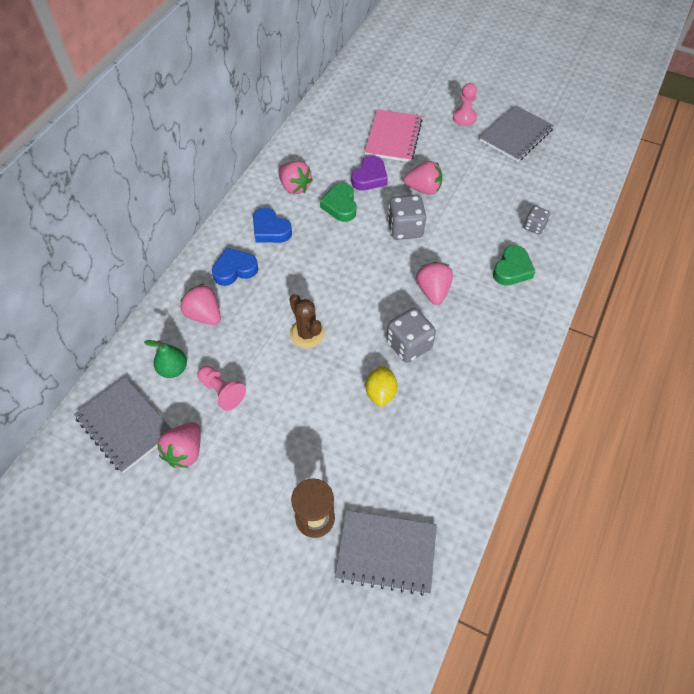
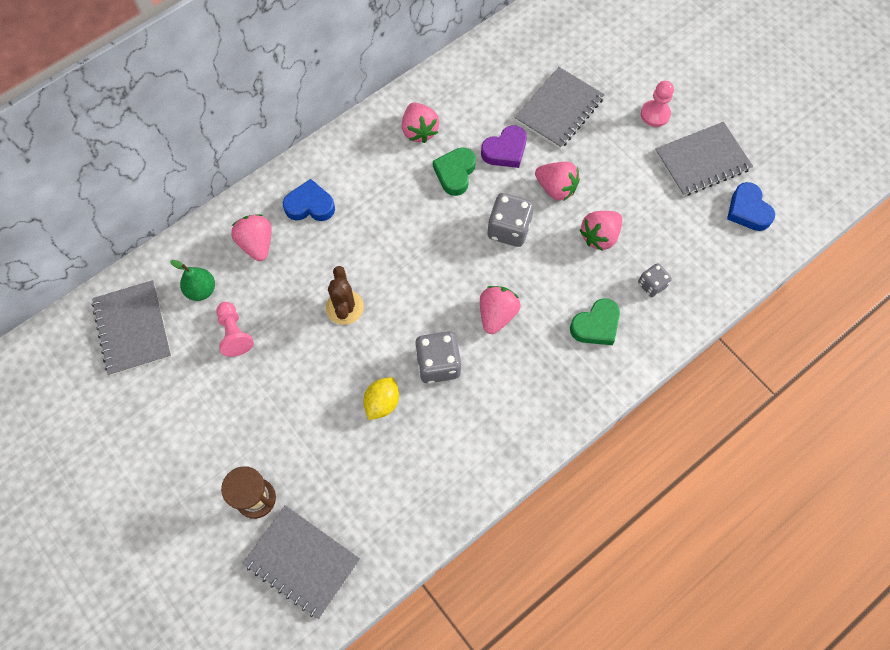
camera: 25 degrees right, 10 degrees up
pink strawberry [157,422,200,468] -> pink strawberry moved to [580,211,622,251]
blue heart [253,208,292,243] -> blue heart moved to [727,182,775,231]
pink notebook [365,109,423,162] -> grey notebook [515,67,605,149]

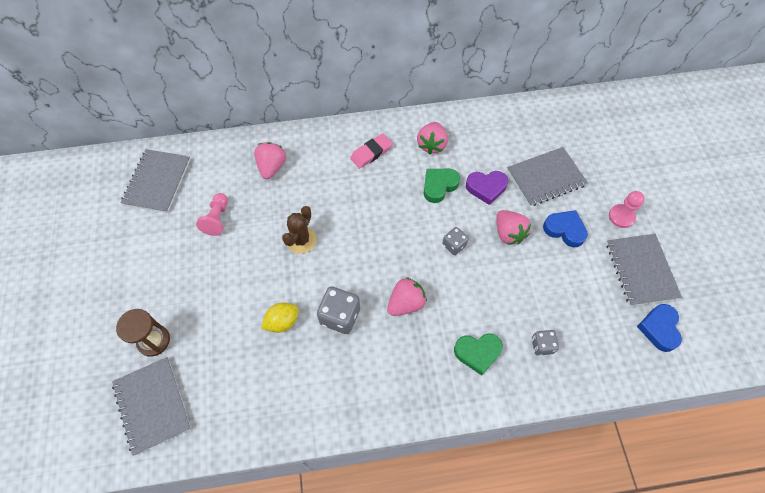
camera: 30 degrees right, 5 degrees down
green pear [170,260,215,301] -> none
blue heart [283,179,335,221] -> blue heart moved to [543,210,588,247]
grey dice [487,193,534,247] -> grey dice [442,227,469,255], size x0.59
pink strawberry [580,211,622,251] -> none
grey notebook [655,122,753,197] -> grey notebook turned 75 degrees clockwise [606,234,682,306]
none -> pink eraser [350,134,393,169]

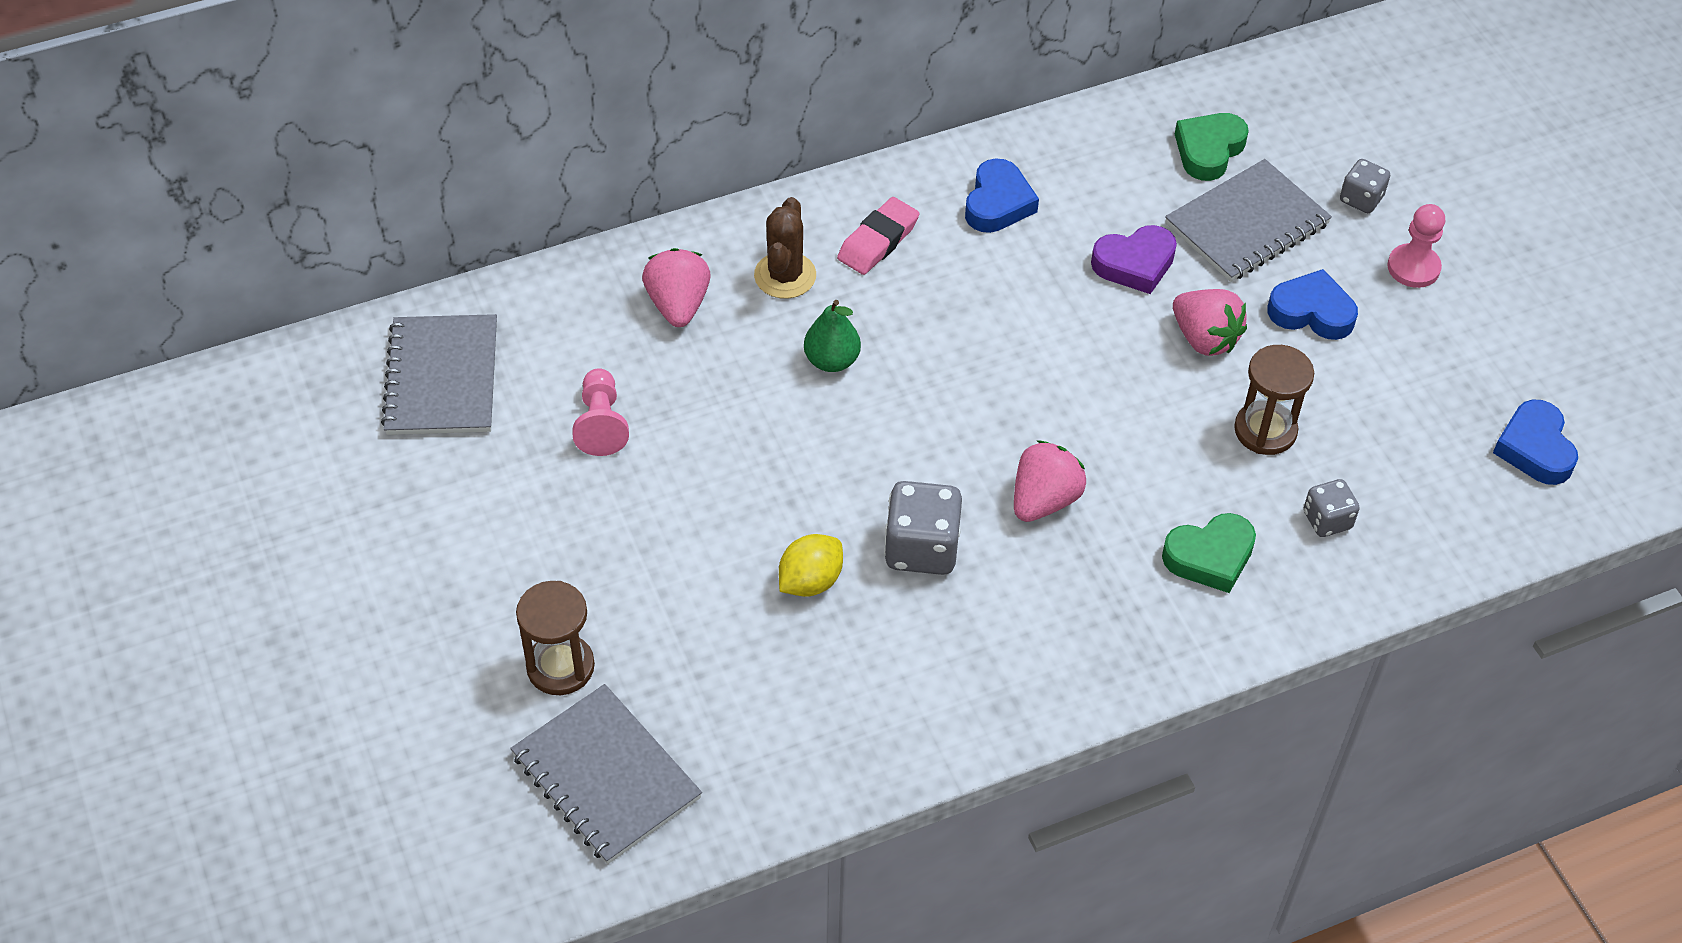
camera: 15 degrees left, 10 degrees down
brown cactus [282,206,317,254] -> brown cactus moved to [754,197,816,299]
pink strawberry [417,122,448,154] -> blue heart [965,158,1039,233]
green heart [424,169,460,203] -> green heart moved to [1175,113,1249,181]
grey dice [442,227,469,255] -> grey dice moved to [1340,159,1390,213]
grey notebook [606,234,682,306] -> none
none -> green pear [804,300,861,372]
none -> brown hourglass [1234,345,1314,455]

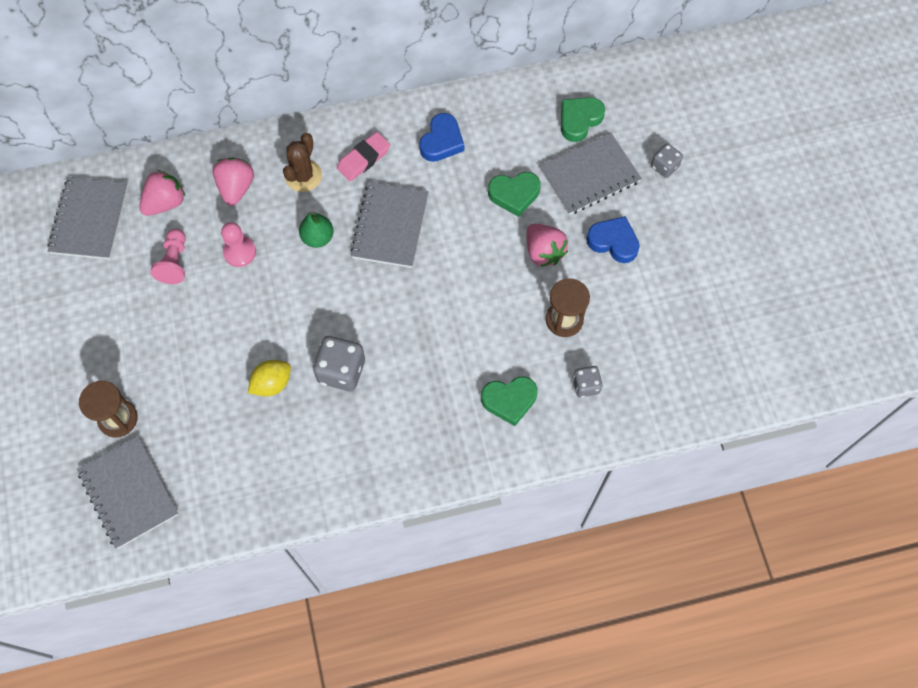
camera: 10 degrees right, 15 degrees up
pink strawberry [1014,440,1086,522] -> pink strawberry moved to [139,170,186,216]
purple heart [1091,225,1177,294] -> green heart [488,172,541,217]
pink pawn [1387,204,1445,288] -> pink pawn moved to [221,222,256,267]
blue heart [1493,399,1578,485] -> none
none -> grey notebook [350,182,429,268]

